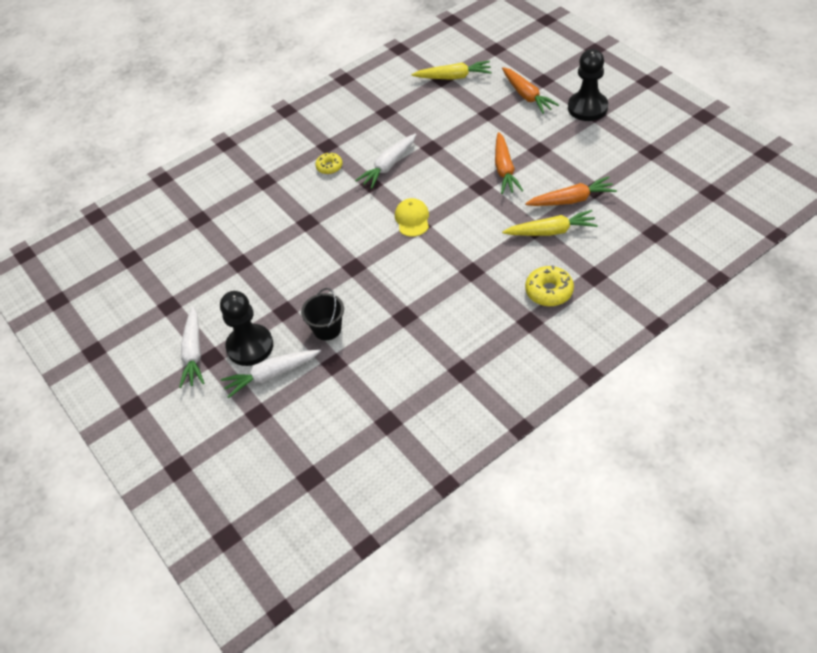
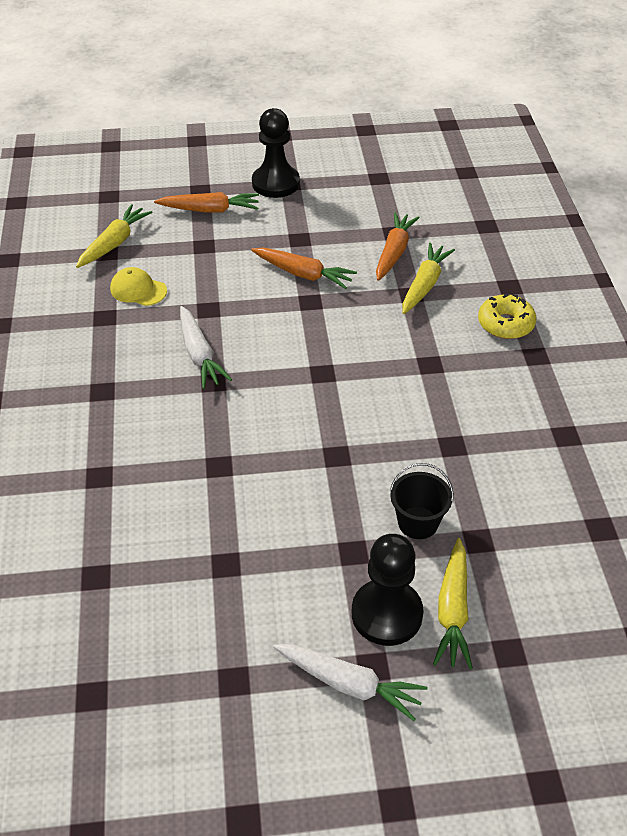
camera: 65 degrees left, 5 degrees down
white carrot [221,349,321,398] -> yellow carrot [433,538,473,669]
yellow donut [315,152,342,174] -> none
yellow cap [395,198,429,237] -> yellow cap moved to [110,267,167,306]

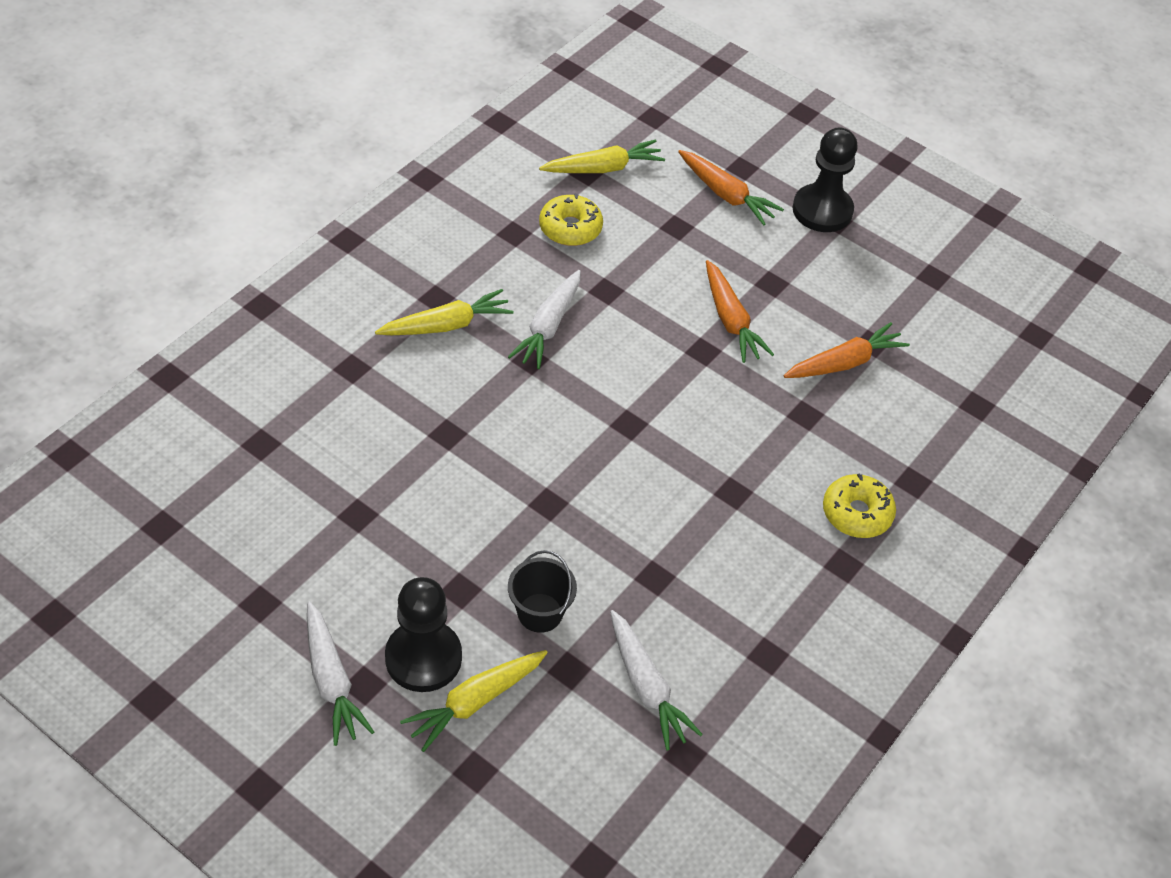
camera: 40 degrees right, 5 degrees up
yellow cap [110,267,167,306] -> yellow donut [539,193,603,246]
yellow carrot [402,243,455,314] -> yellow carrot moved to [375,289,513,335]
none -> white carrot [610,610,703,751]

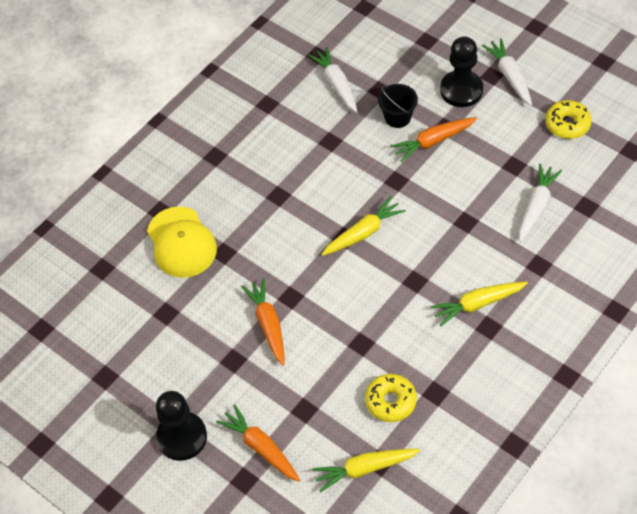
camera: 170 degrees left, 5 degrees up
yellow carrot [400,650,548,752] -> yellow carrot moved to [321,196,406,256]
white carrot [508,270,581,369] -> white carrot moved to [519,164,562,242]
orange carrot [784,322,910,378] -> orange carrot moved to [390,117,477,162]
yellow donut [823,474,896,538] -> yellow donut moved to [545,100,592,139]
none -> yellow cap [147,207,217,278]

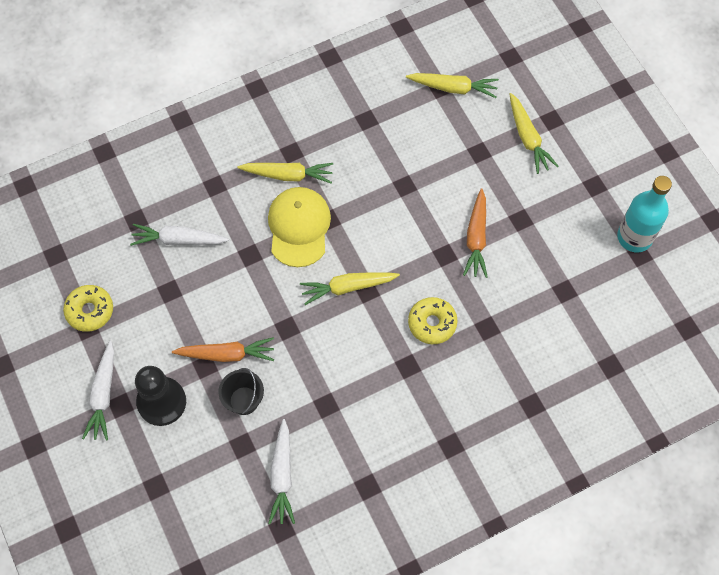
camera: 160 degrees left, 10 degrees up
yellow cap [147,207,217,278] -> yellow cap moved to [268,187,331,267]
black pawn [156,391,207,461] -> none
orange carrot [216,404,300,482] -> yellow carrot [510,93,558,174]
yellow donut [365,374,417,422] -> yellow donut moved to [408,297,458,344]
white carrot [519,164,562,242] -> white carrot turned 45 degrees clockwise [130,224,229,246]
none -> turquoise bottle [617,176,672,252]

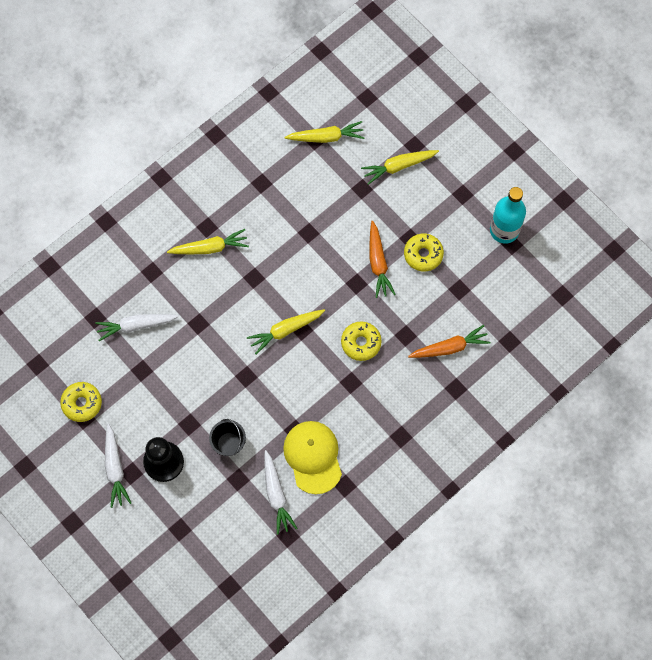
camera: 15 degrees left, 5 degrees up
orange carrot [172,337,274,362] -> orange carrot moved to [408,325,490,358]
yellow cap [268,187,331,267] -> yellow cap moved to [283,421,342,494]
yellow carrot [510,93,558,174] -> yellow carrot turned 105 degrees clockwise [361,150,439,185]
none -> yellow donut [404,234,444,272]

